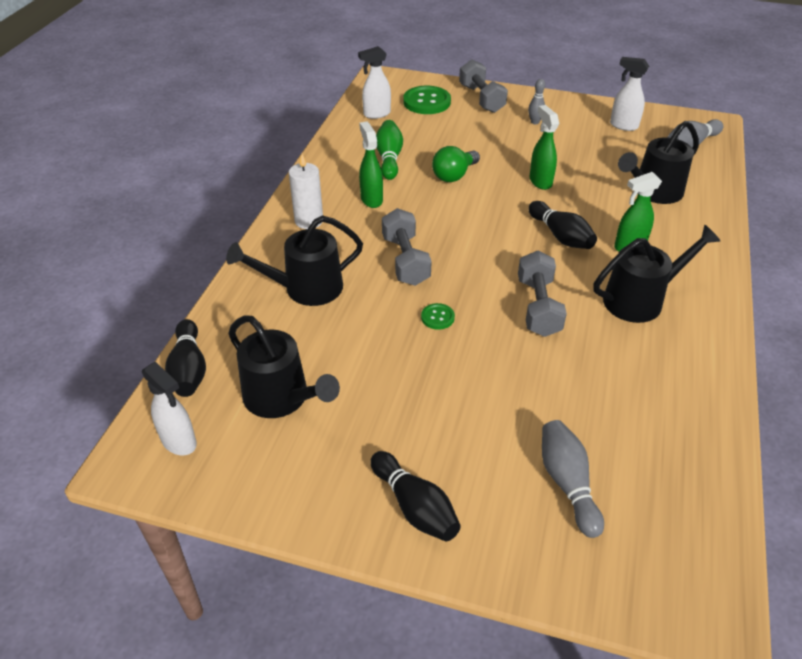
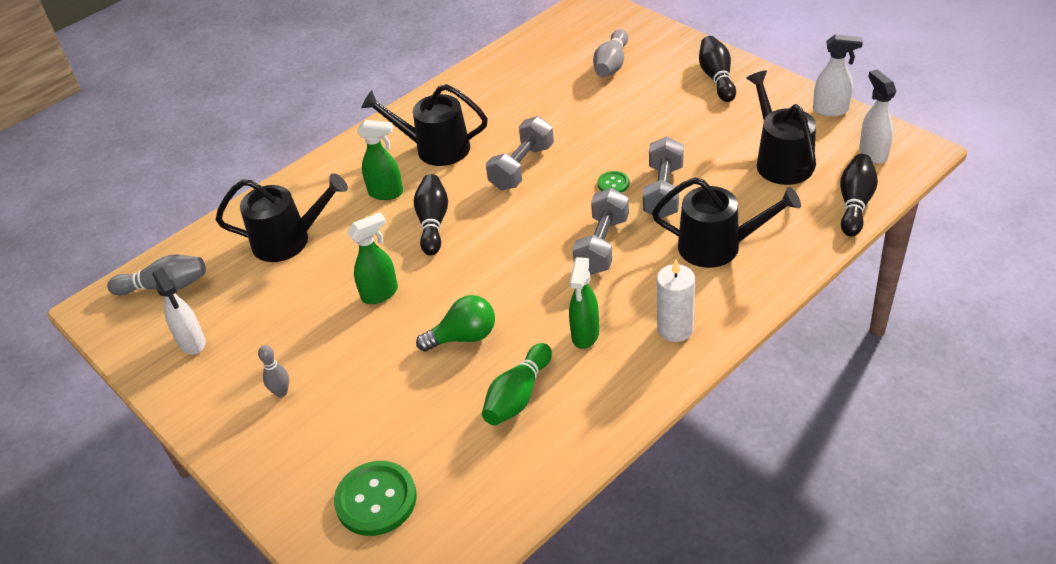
camera: 145 degrees left, 0 degrees up
white spray bottle [358,46,391,119] -> white spray bottle moved to [813,34,863,117]
grey dumbbell [459,59,508,113] -> grey dumbbell moved to [643,136,684,218]
green spray bottle [530,105,559,190] -> green spray bottle turned 135 degrees counterclockwise [347,213,398,304]

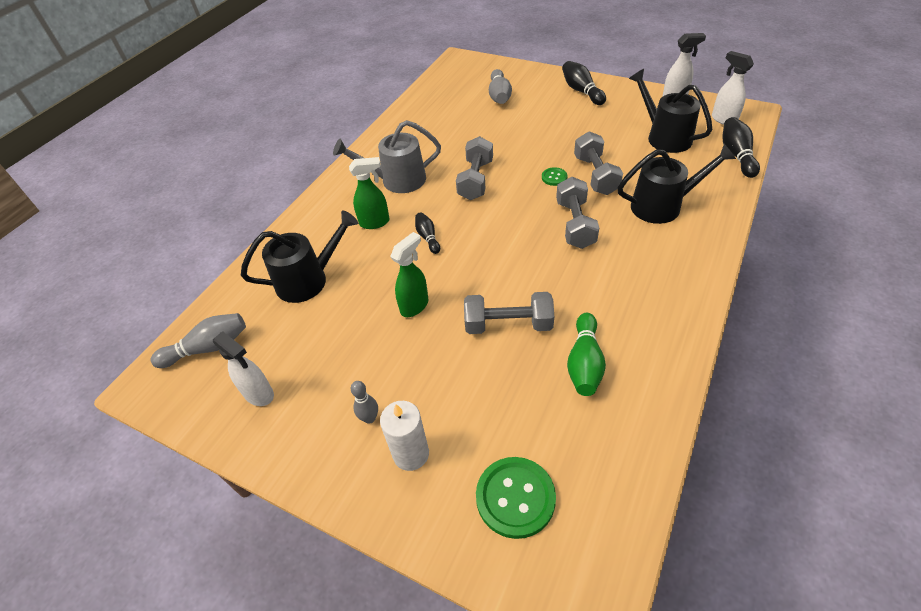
camera: 20 degrees left, 5 degrees up
black watering can [361,84,488,166] -> grey watering can [333,120,441,193]
black bowling pin [414,174,448,256] -> black bowling pin [415,212,440,254], size x0.63
green light bulb [416,295,495,352] -> grey dumbbell [464,292,554,334]
green spray bottle [569,257,599,349] -> none
white candle [657,259,695,342] -> white candle moved to [380,401,429,471]

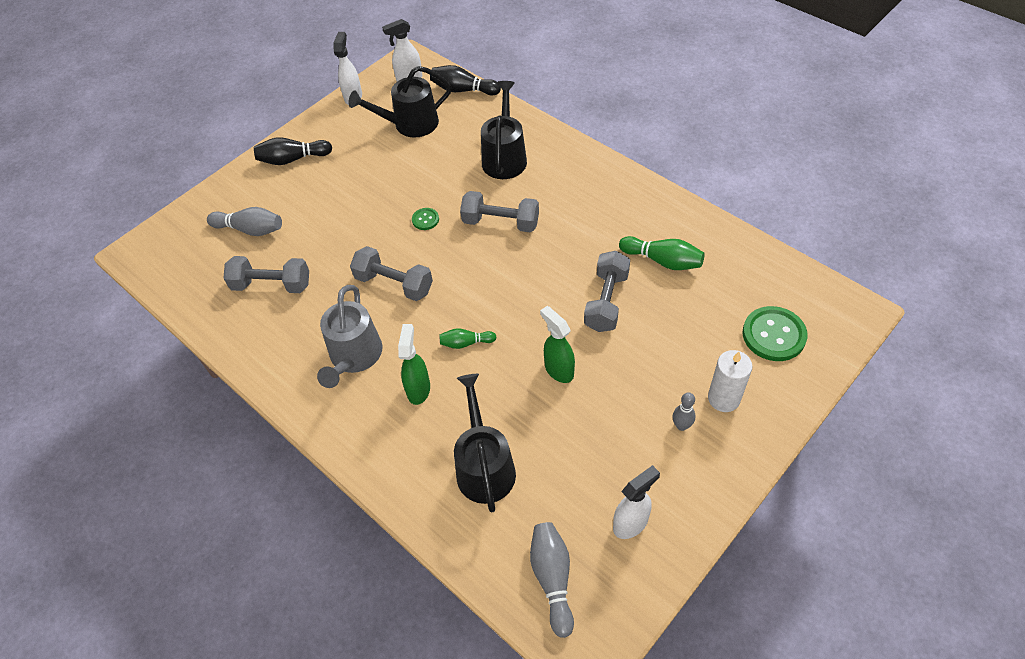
camera: 75 degrees left, 5 degrees up
black bowling pin [415,212,440,254] -> green bowling pin [440,328,496,349]
grey dumbbell [574,131,623,195] -> grey dumbbell moved to [223,256,309,293]

